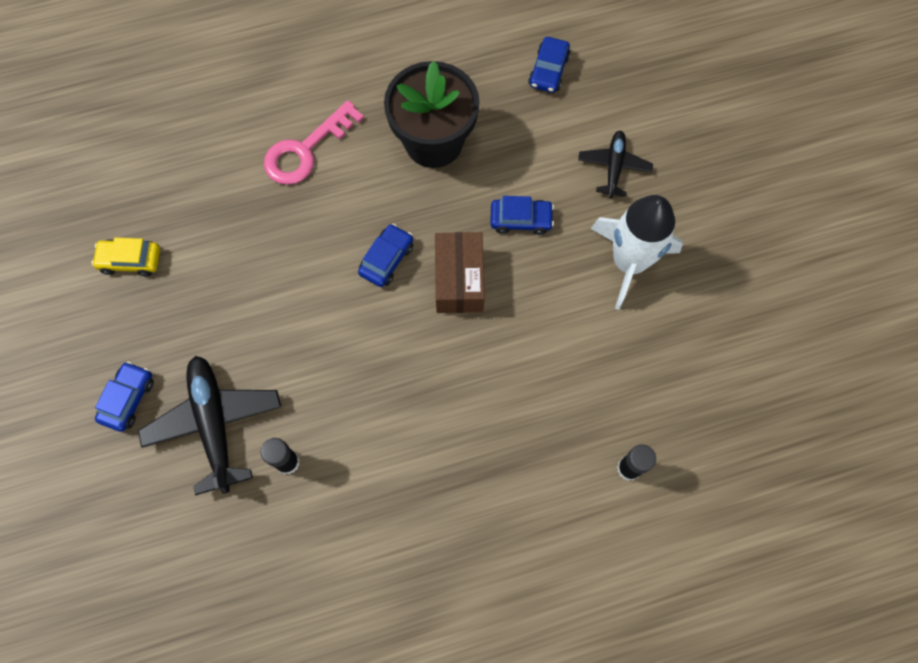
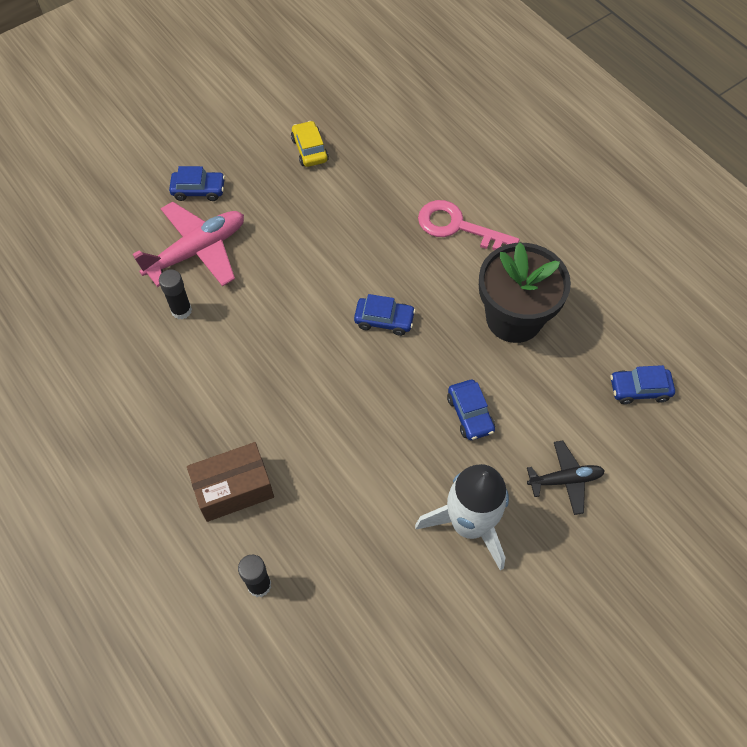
camera: 70 degrees right, 10 degrees down
black plane [138,356,281,495] -> pink plane [133,202,244,287]
brown box [435,232,485,313] -> brown box moved to [187,442,274,522]

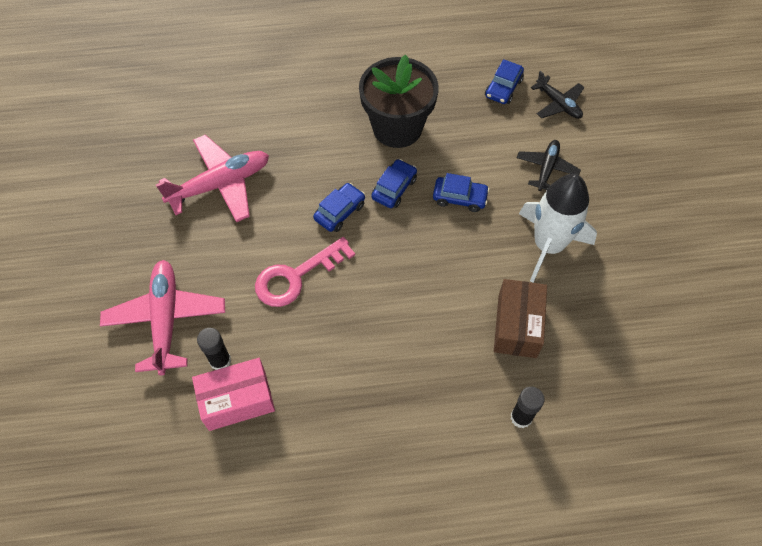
camera: 60 degrees left, 0 degrees up
blue car [169,166,225,201] -> blue car moved to [371,159,417,208]
brown box [187,442,274,522] -> brown box moved to [494,279,547,358]
yellow car [291,121,329,167] -> none
pink key [418,200,520,250] -> pink key moved to [255,237,355,307]
none -> pink plane [156,135,269,222]
none -> pink box [192,358,275,431]
none -> black plane [531,71,584,119]

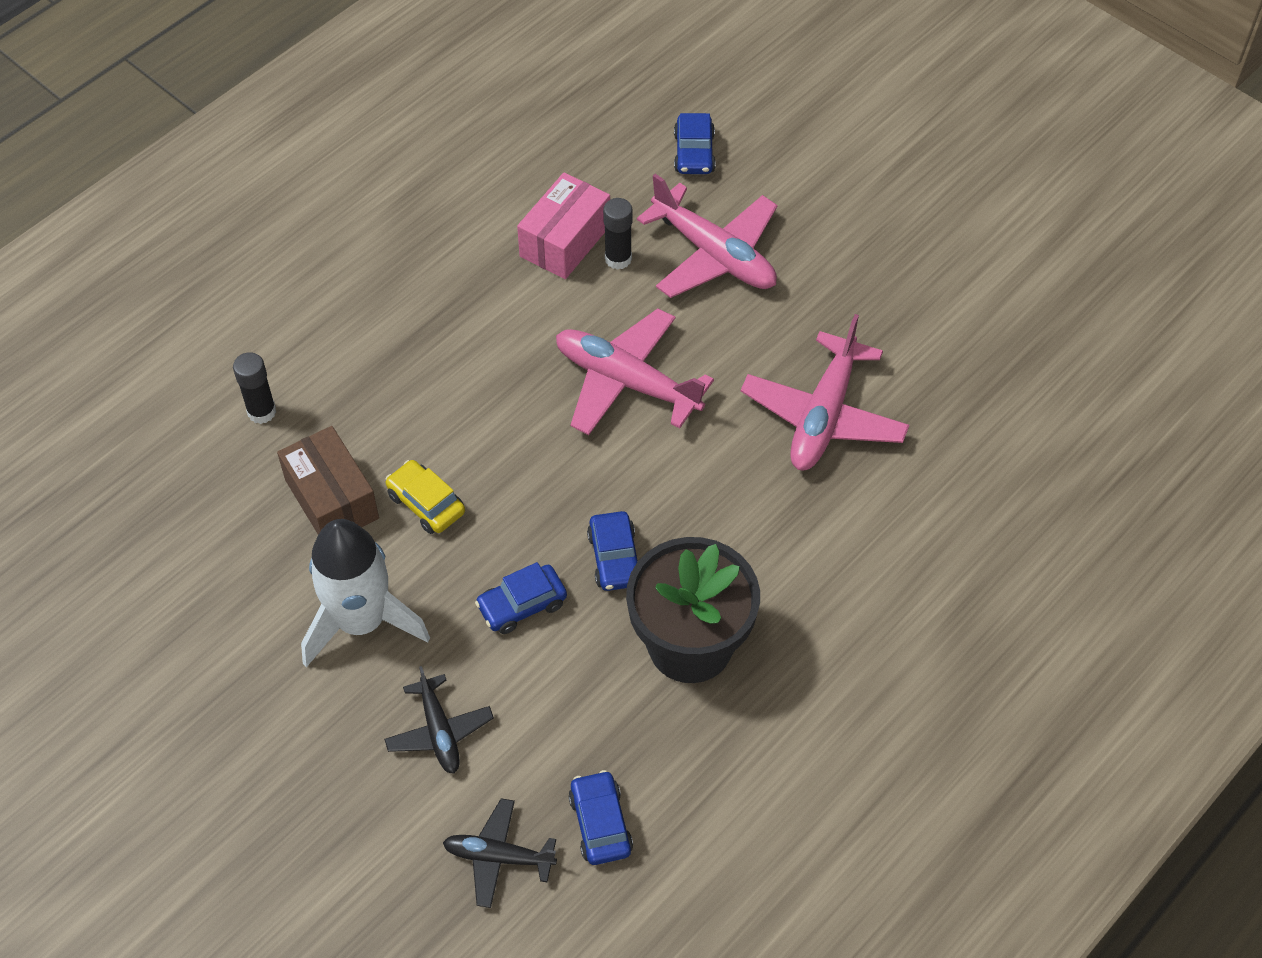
camera: 140 degrees right, 5 degrees down
pink key [255,237,355,307] -> pink plane [556,308,714,435]
blue car [313,183,365,232] -> blue car moved to [674,113,716,174]
none -> yellow car [386,460,465,534]

